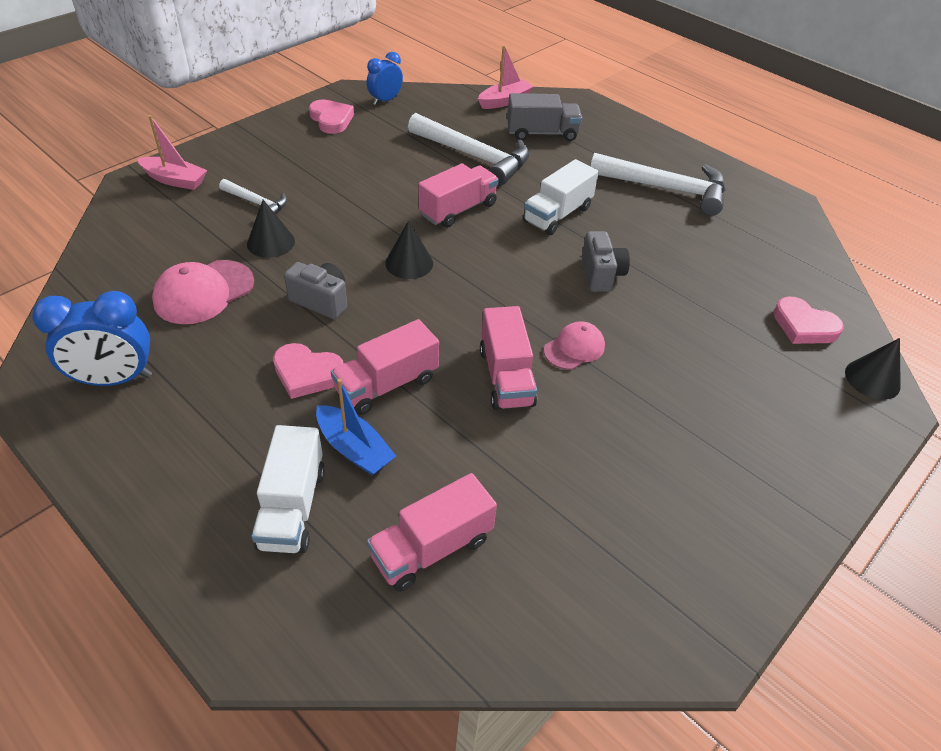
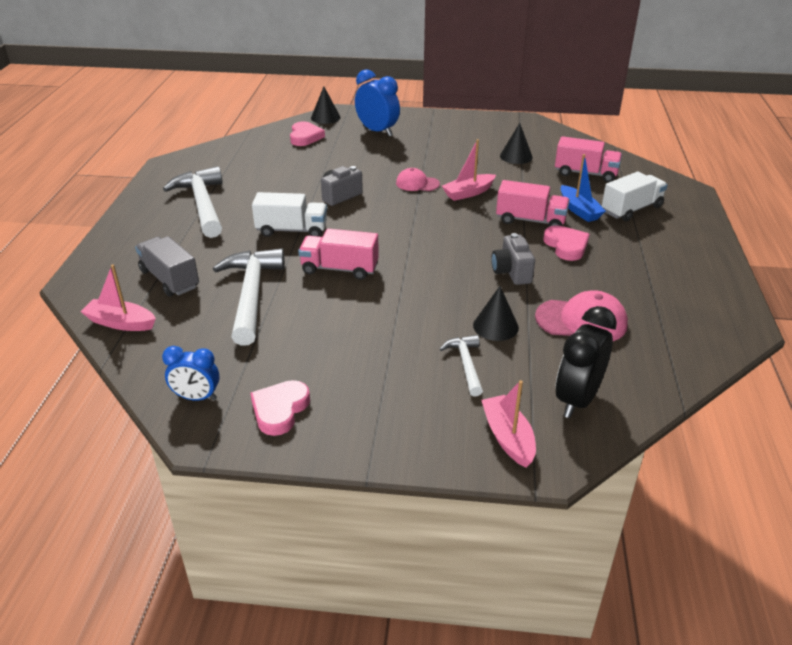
camera: 125 degrees left, 10 degrees down
blue clock [32,291,152,386] -> blue clock moved to [355,69,400,137]
blue boat [316,379,396,476] -> blue boat turned 150 degrees clockwise [561,154,606,222]
black cone [385,220,433,279] -> black cone moved to [500,123,533,164]
pink truck [480,306,537,410] -> pink boat [442,139,496,201]
none -> black clock [555,306,617,418]

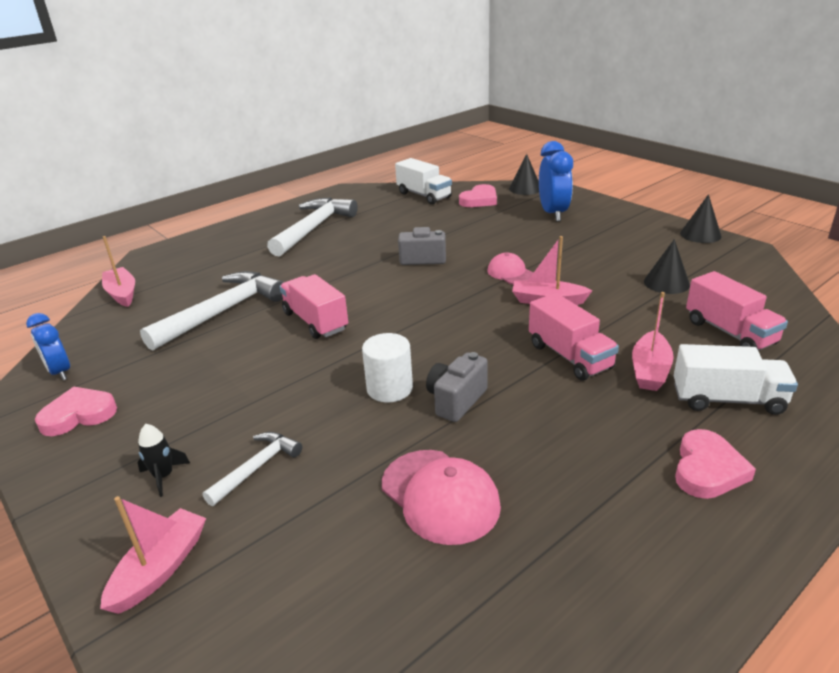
camera: 45 degrees right, 5 degrees down
grey truck [135,236,199,297] -> none
white truck [252,192,327,237] -> white truck moved to [395,158,452,204]
black cone [473,286,519,341] -> black cone moved to [680,194,721,243]
pink heart [543,225,590,261] -> pink heart moved to [675,429,756,499]
black clock [555,306,617,418] -> none
blue boat [561,154,606,222] -> pink boat [632,292,674,391]
none -> black rocket [137,424,190,497]
none -> white cylinder [362,333,413,402]

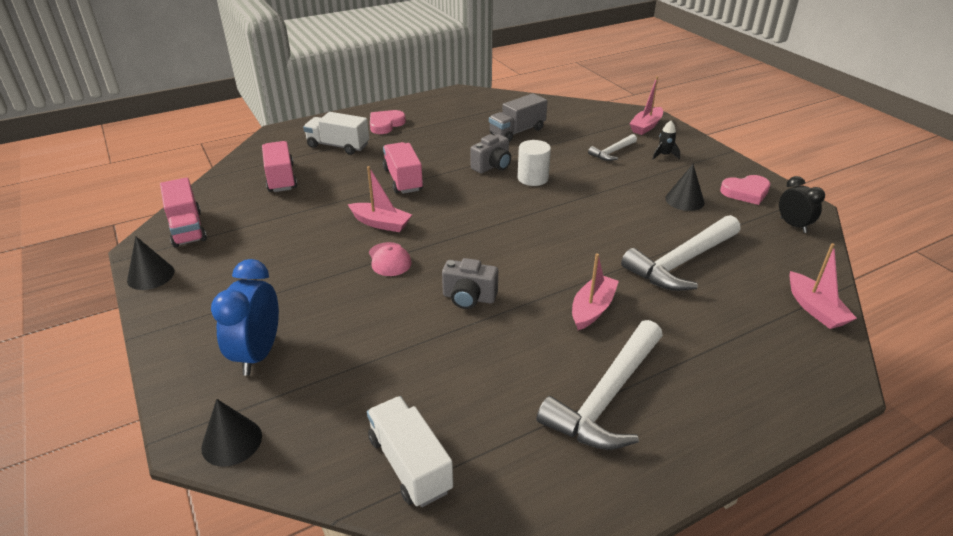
camera: 170 degrees left, 5 degrees up
blue clock [26,313,70,380] -> black clock [779,176,825,233]
pink truck [280,274,348,339] -> pink truck moved to [160,177,207,248]
pink cap [382,450,501,545] -> grey truck [489,93,547,142]
pink heart [459,184,497,207] -> none
pink boat [632,292,674,391] -> pink boat moved to [572,253,619,330]
black cone [644,239,690,294] -> black cone moved to [665,164,704,211]

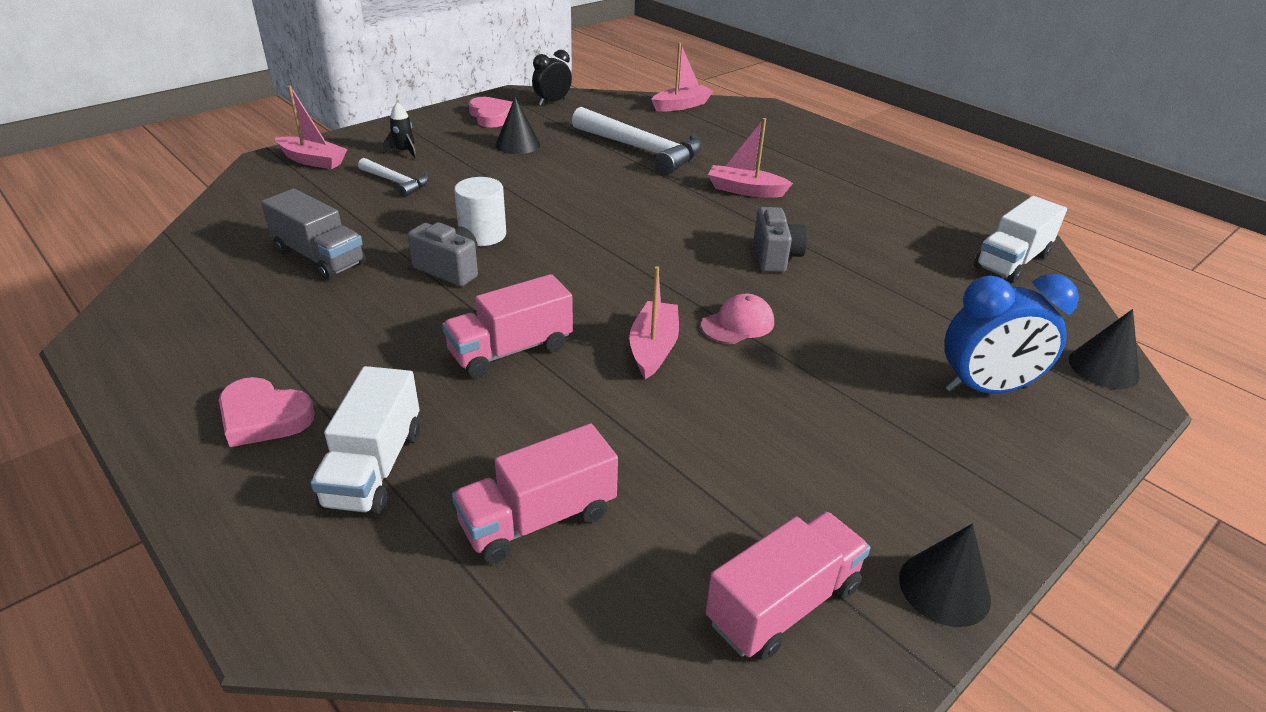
camera: 105 degrees left, 0 degrees up
white hammer [537,320,663,450] -> none

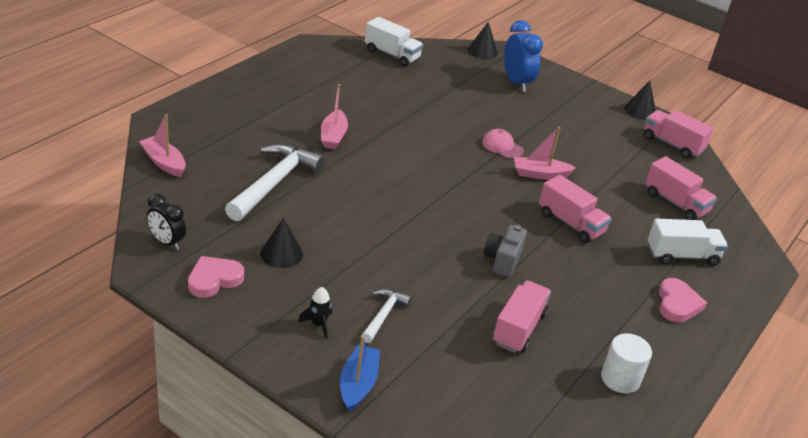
camera: 105 degrees left, 0 degrees up
grey truck [261,188,366,280] -> pink truck [493,280,551,353]
pink boat [275,86,347,169] -> blue boat [340,336,380,412]
white cylinder [454,177,506,246] -> white cylinder moved to [601,333,652,394]
grey camera [754,207,808,272] -> none

